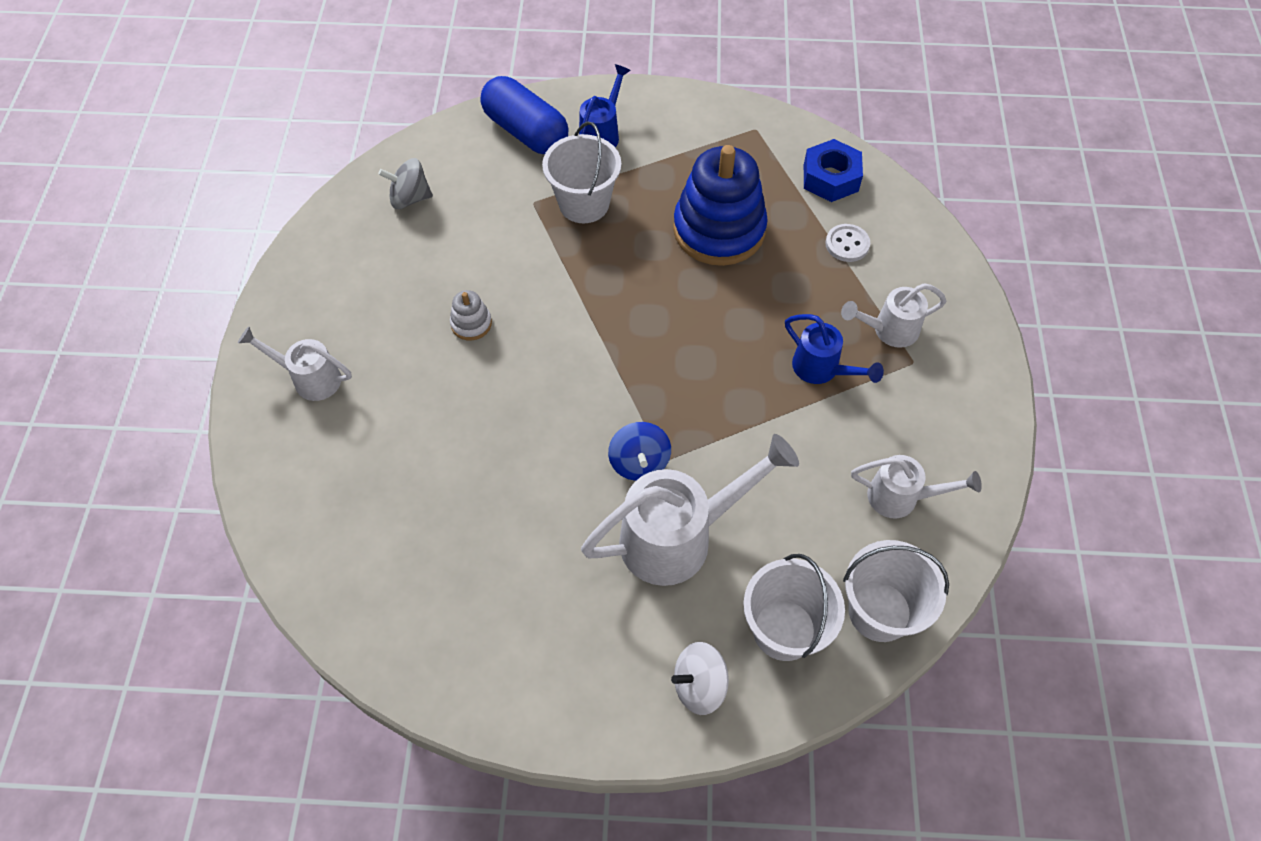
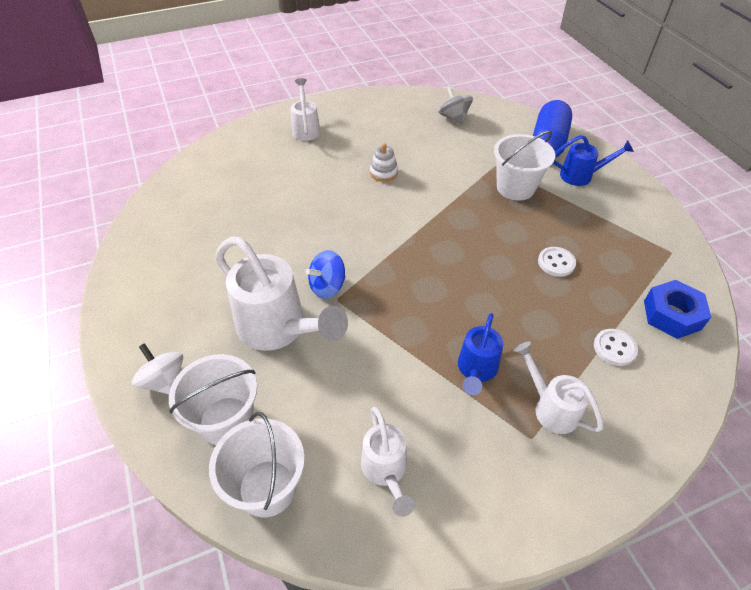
camera: 65 degrees right, 10 degrees down
blue stacking toy [673,145,768,266] -> white button [538,247,576,277]

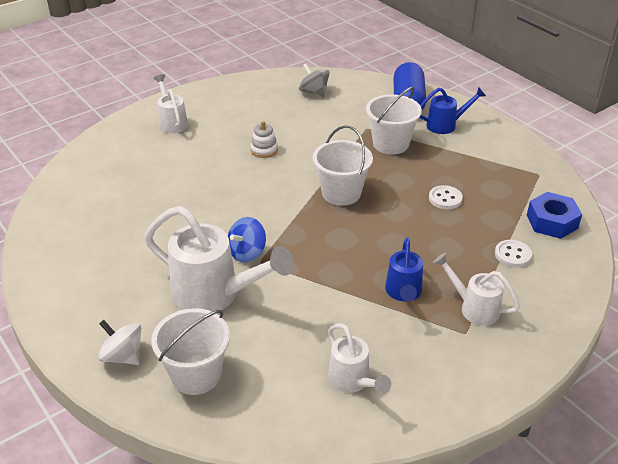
camera: 15 degrees left, 10 degrees down
white bucket [209,412,305,517] -> white bucket moved to [313,125,373,206]

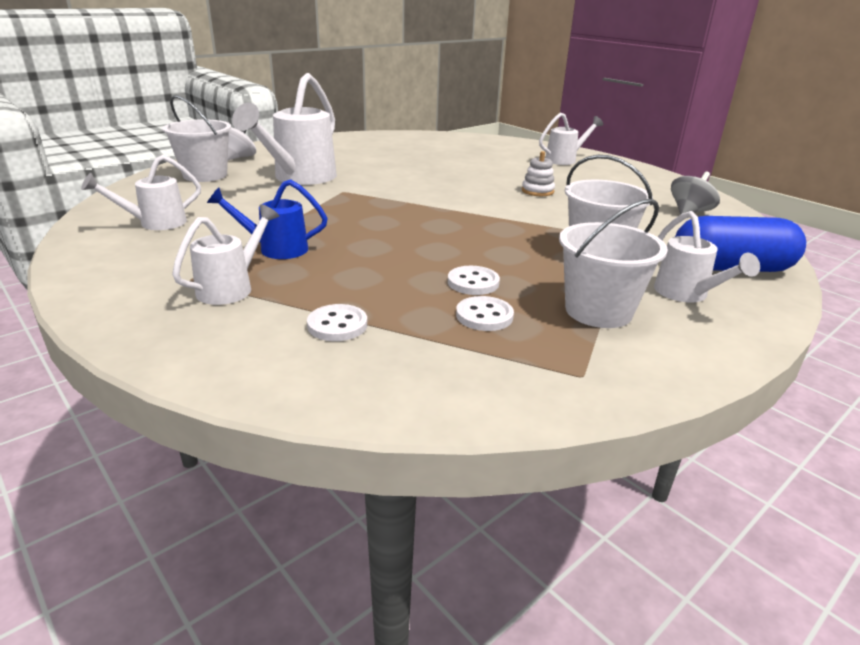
camera: 85 degrees right, 10 degrees down
blue spinning top [228,217,266,263] -> none
white bucket [313,125,373,206] -> white bucket moved to [559,199,668,328]
blue watering can [419,87,486,134] -> white watering can [654,211,760,303]
blue nut [527,192,582,239] -> none
none -> white button [456,296,514,331]

